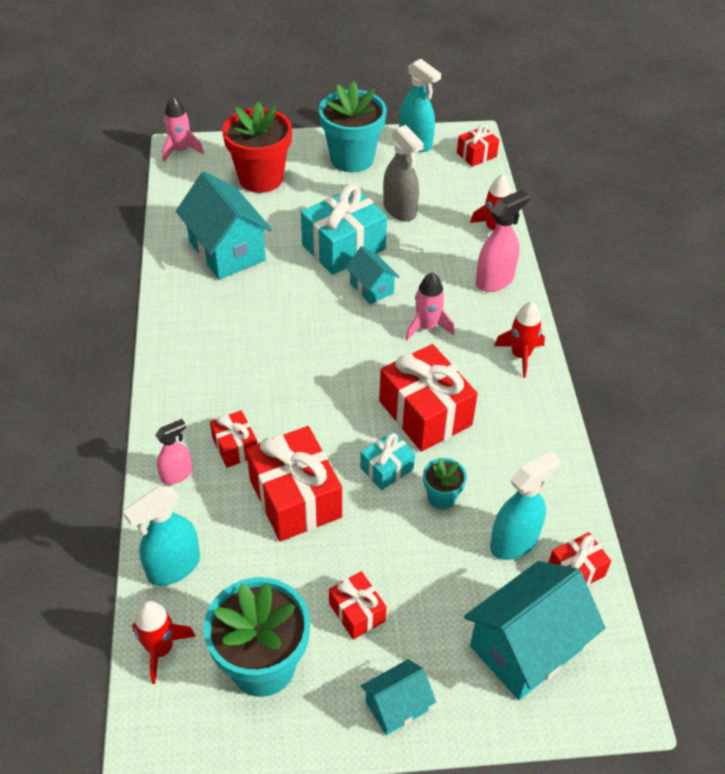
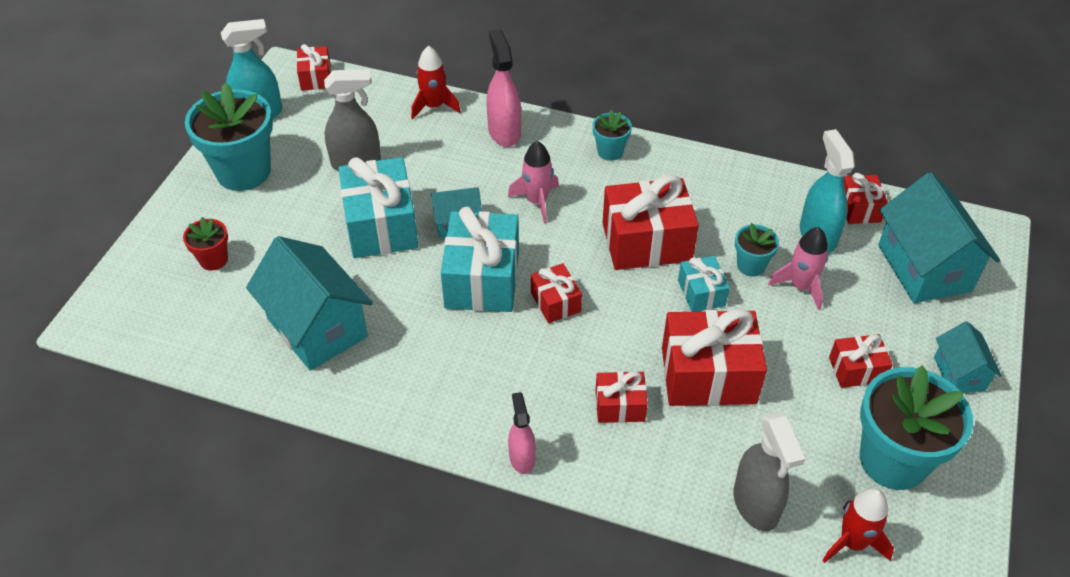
camera: 65 degrees left, 0 degrees up
turquoise spray bottle [123,486,200,586] -> grey spray bottle [733,412,805,531]
pink spray bottle [155,419,192,485] -> pink spray bottle moved to [508,392,536,474]
pink rocket [162,96,204,162] -> pink rocket moved to [768,227,828,310]
turquoise house [176,172,272,280] -> turquoise house turned 60 degrees clockwise [246,236,373,371]
red flower pot [222,102,292,193] -> red flower pot [183,217,228,271], size x0.49
red rocket [494,302,545,378] -> turquoise flower pot [593,110,632,161]
none -> turquoise gift [441,206,519,312]
none -> red gift [531,263,582,323]

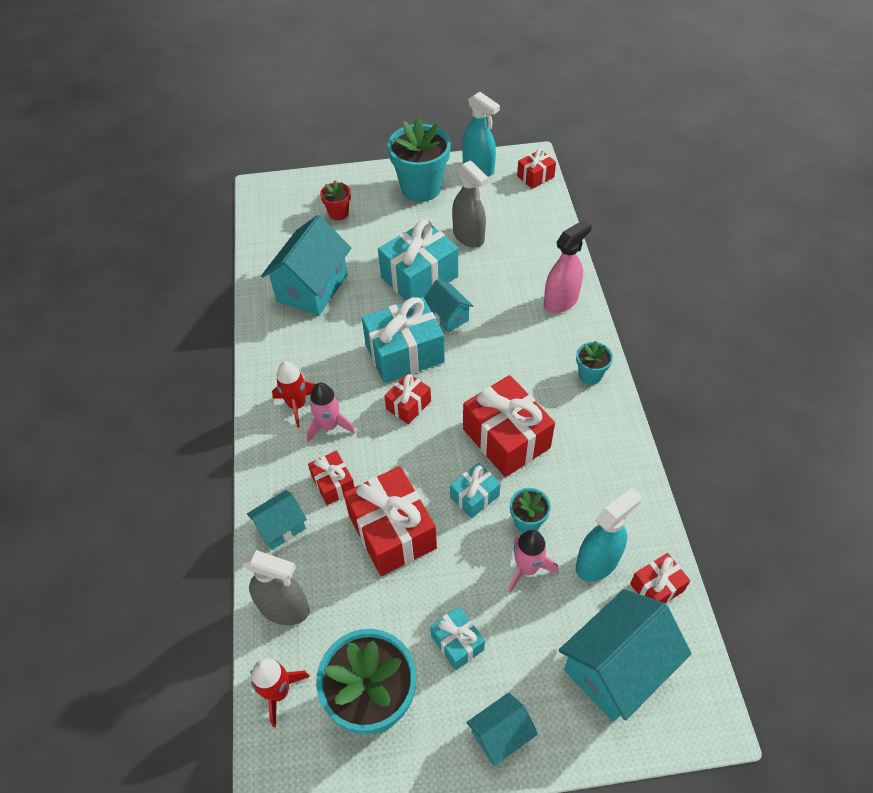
camera: 65 degrees right, 5 degrees up
red rocket [411,46,461,120] -> red rocket moved to [272,361,316,428]
pink rocket [508,141,559,223] -> pink rocket moved to [307,382,355,443]
pink spray bottle [508,392,536,474] -> none
grey spray bottle [733,412,805,531] -> grey spray bottle turned 120 degrees counterclockwise [242,550,309,625]
red gift [829,334,893,388] -> turquoise gift [430,606,485,670]
none -> turquoise house [247,490,307,550]

